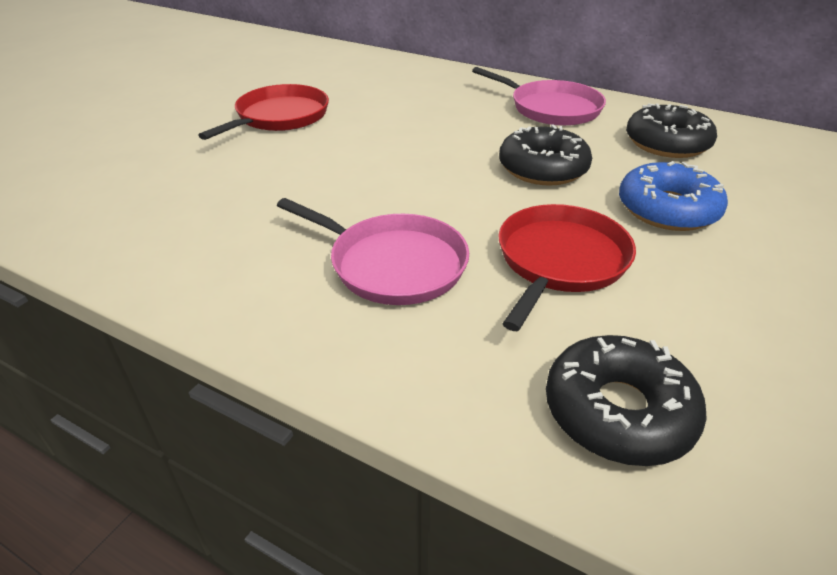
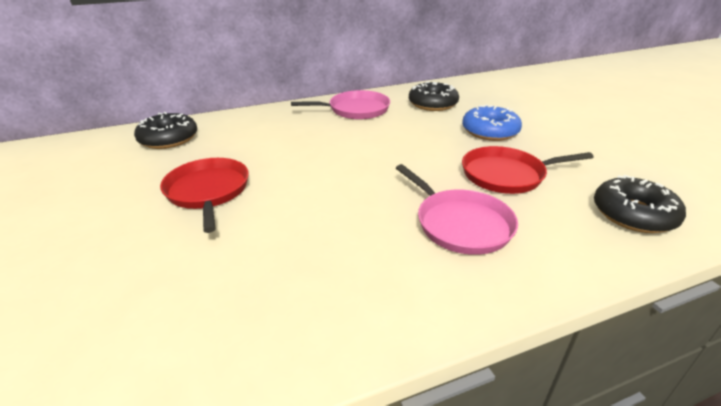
camera: 50 degrees left, 5 degrees down
pink pan [277,198,469,305] -> pink pan turned 75 degrees clockwise [396,164,518,255]
red pan [498,204,636,331] -> red pan turned 75 degrees counterclockwise [462,146,593,194]
black donut [499,124,592,186] -> black donut moved to [134,112,197,149]

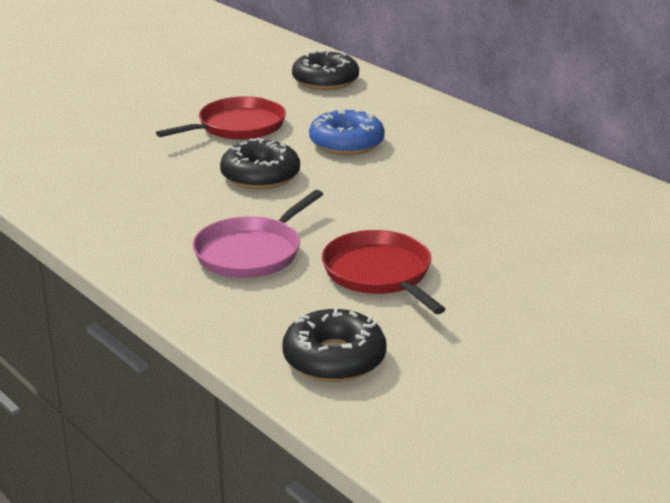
camera: 70 degrees right, 5 degrees down
pink pan [291,90,390,120] -> none
black donut [409,82,459,111] -> black donut moved to [220,138,300,189]
blue donut [462,104,522,141] -> blue donut moved to [309,110,385,155]

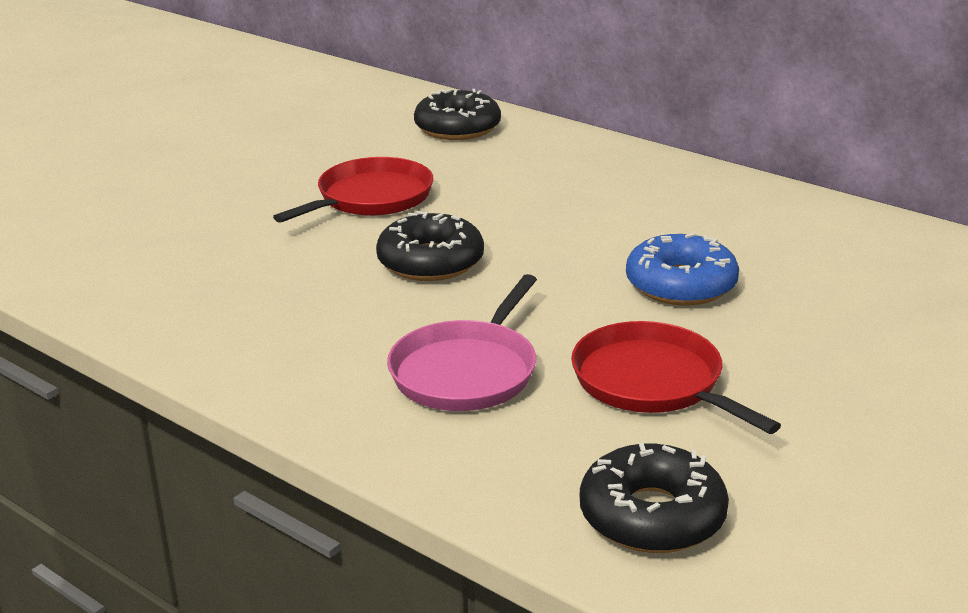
camera: 10 degrees left, 0 degrees up
blue donut [309,110,385,155] -> blue donut moved to [626,233,739,306]

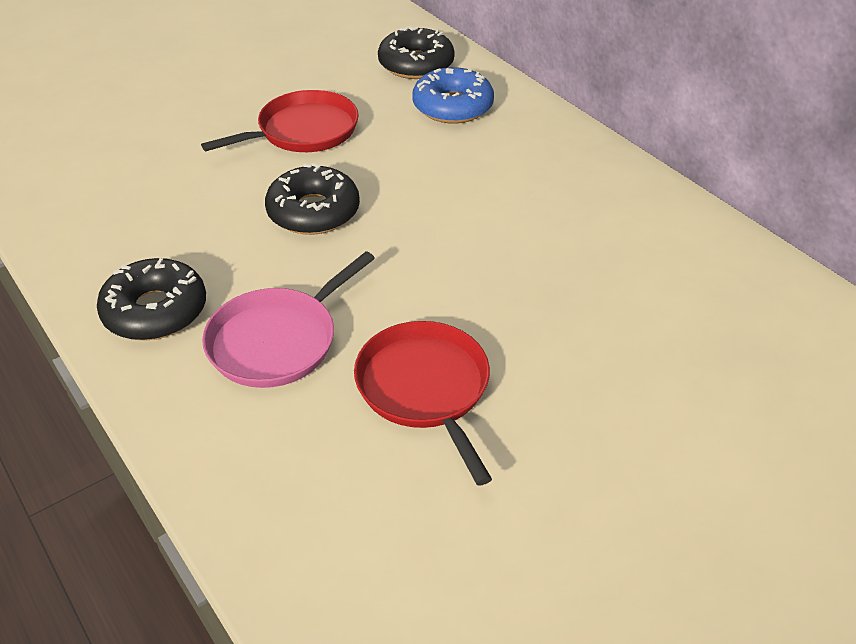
camera: 15 degrees right, 15 degrees up
black donut [580,443,729,553] -> black donut moved to [97,258,206,340]
blue donut [626,233,739,306] -> blue donut moved to [412,67,494,124]

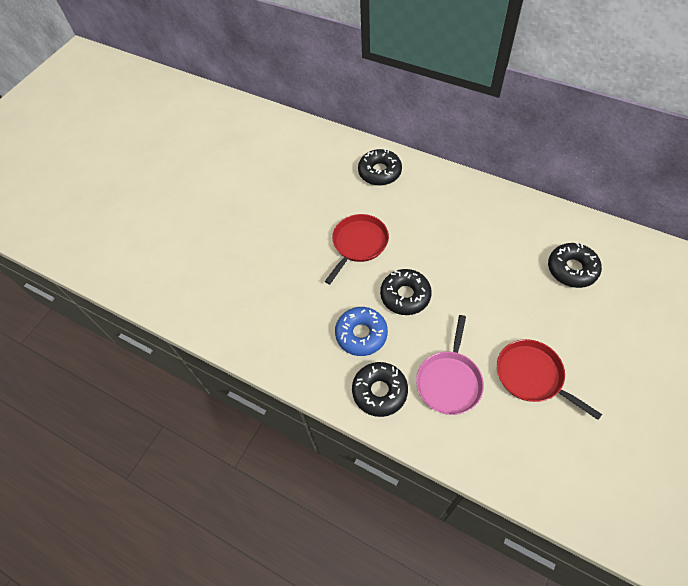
camera: 20 degrees left, 15 degrees up
blue donut [412,67,494,124] -> blue donut moved to [335,307,388,356]
none -> black donut [548,243,602,288]

